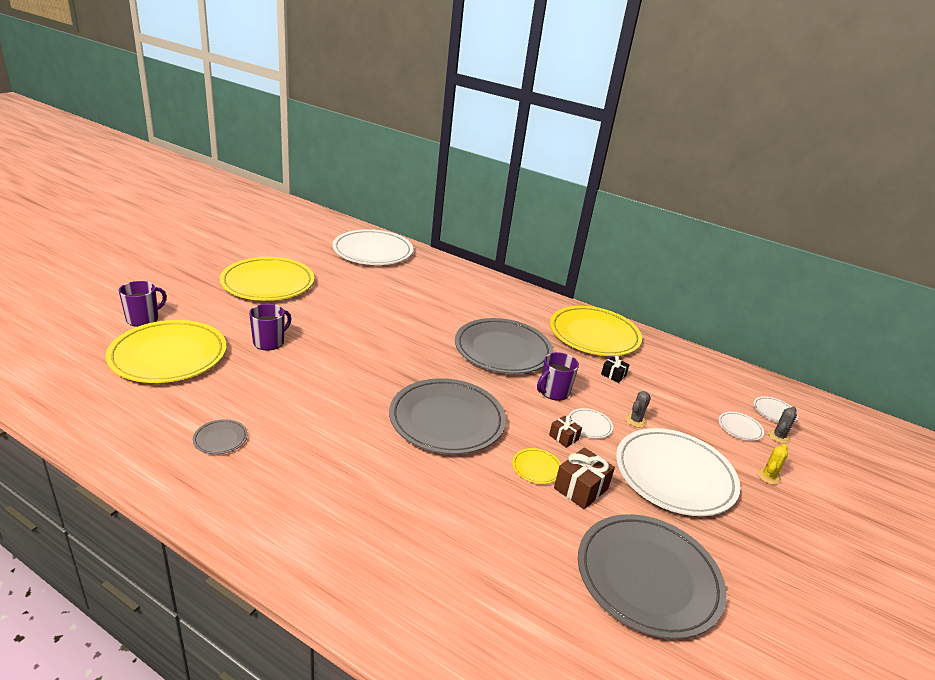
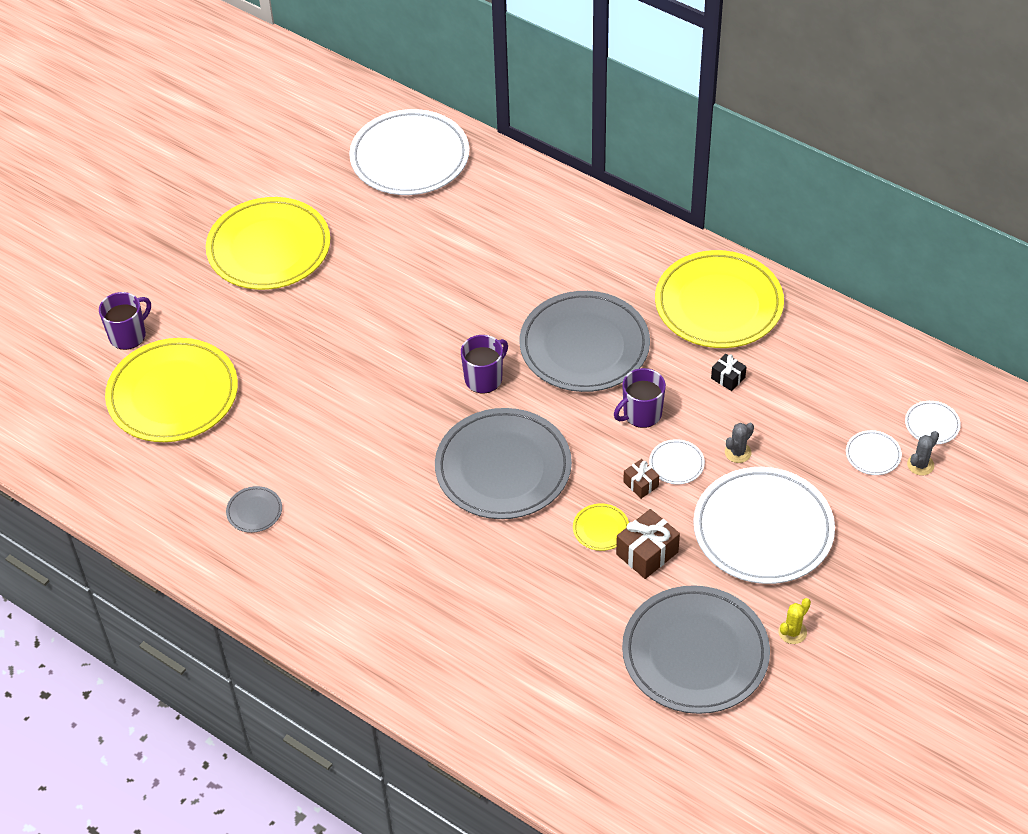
camera: 10 degrees right, 20 degrees up
purple mug [249,304,291,351] -> purple mug moved to [461,335,508,394]
yellow cactus [757,444,788,485] -> yellow cactus moved to [778,598,811,644]

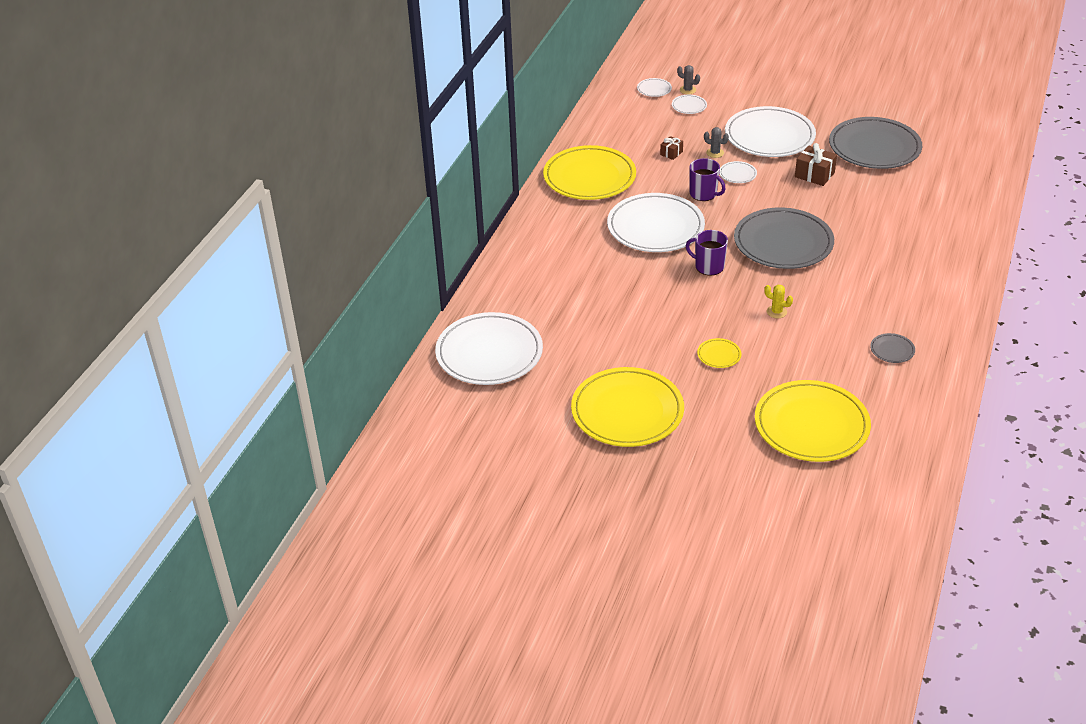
camera: 105 degrees left, 10 degrees down
purple mug [99,292,151,350] -> none
grey plate [520,291,650,392] -> white plate [607,193,705,252]
yellow plate [573,503,629,551] -> yellow plate moved to [697,338,741,368]
brown gift [623,459,659,499] -> brown gift moved to [660,136,683,160]
black gift [711,354,747,391] -> none
yellow cactus [778,598,811,644] -> yellow cactus moved to [764,285,793,318]

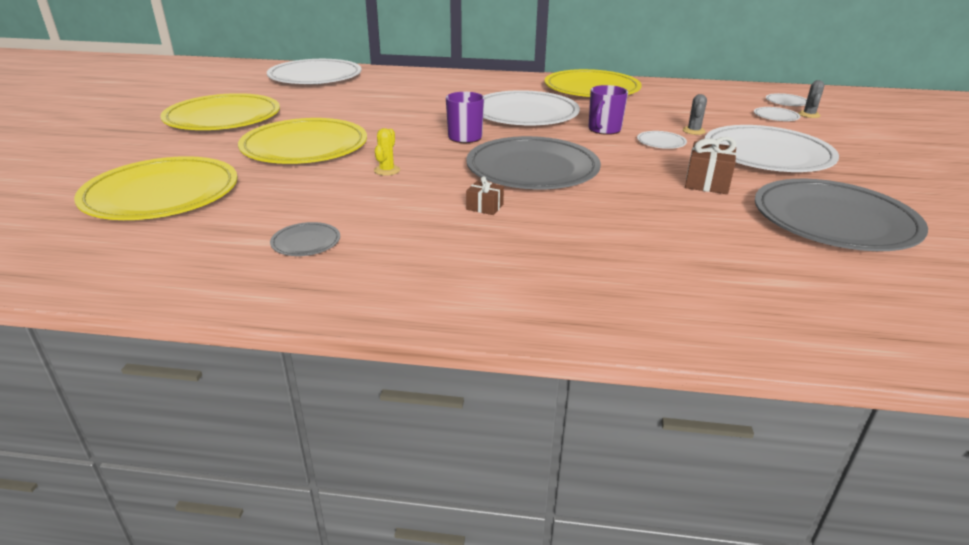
camera: 75 degrees right, 10 degrees down
brown gift [660,136,683,160] -> brown gift moved to [466,176,504,215]
yellow plate [697,338,741,368] -> yellow plate [238,118,367,164], size x2.47

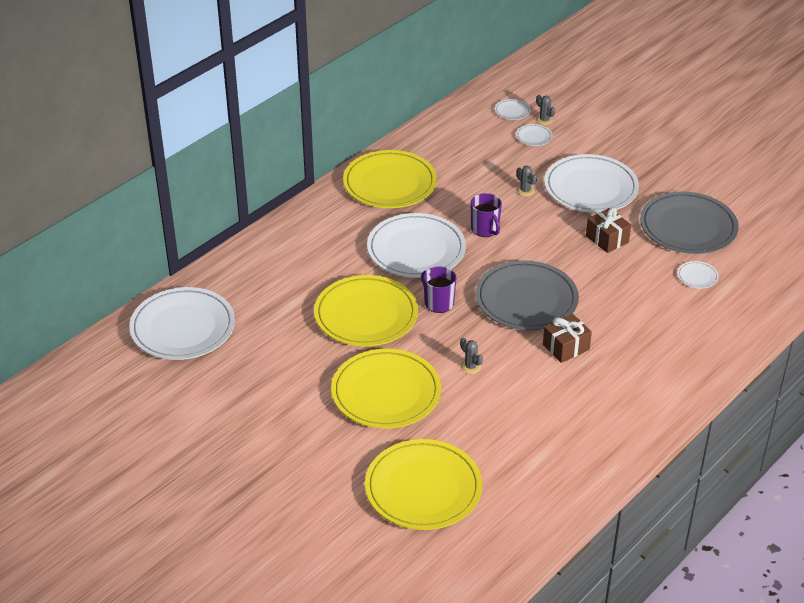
camera: 55 degrees left, 10 degrees up
yellow plate [160,93,280,130] -> yellow plate moved to [314,275,418,346]
grey plate [270,222,340,256] -> none
yellow cactus [374,128,400,176] -> grey cactus [460,338,483,374]
brown gift [466,176,504,215] -> brown gift [543,314,592,363], size x1.70
white plate [637,131,687,149] -> white plate moved to [677,261,719,288]

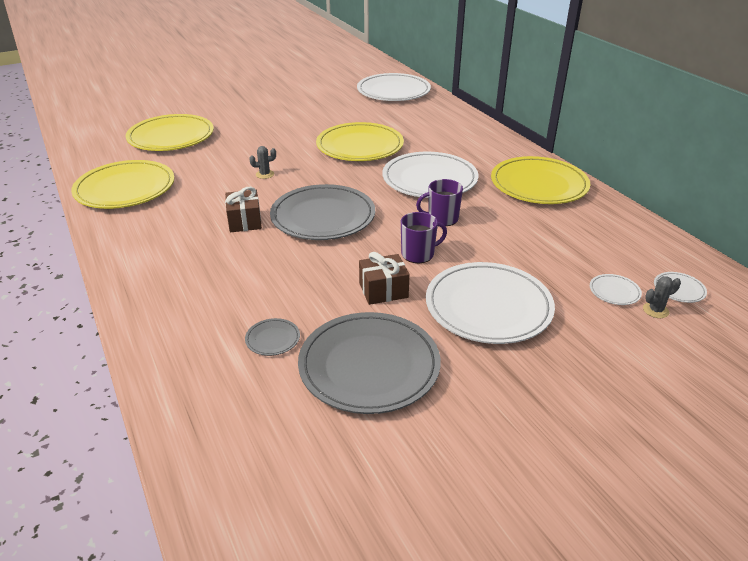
camera: 110 degrees right, 5 degrees down
yellow plate [331,349,441,428] -> yellow plate moved to [71,160,174,209]
purple mug [421,266,457,313] -> purple mug moved to [401,212,447,263]
grey cactus [516,166,537,197] -> none
white plate [677,261,719,288] -> grey plate [245,318,300,356]

